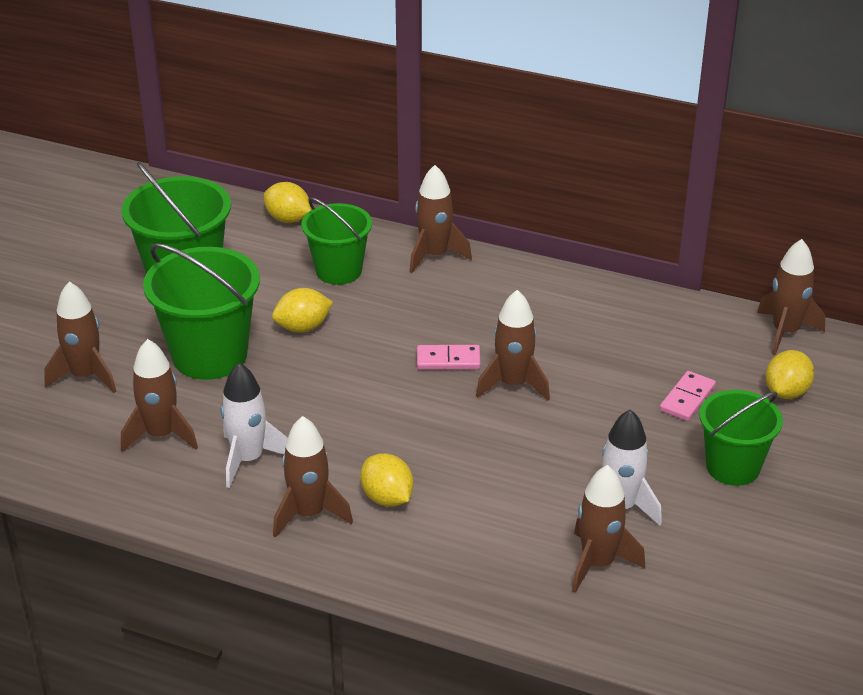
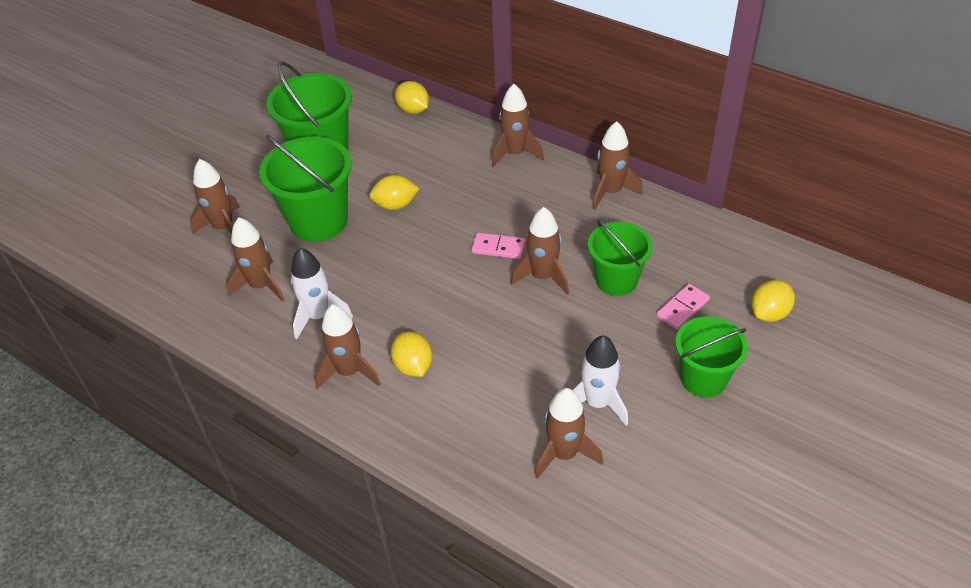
camera: 15 degrees right, 10 degrees up
green bucket [302,197,372,285] -> green bucket moved to [588,220,653,296]
brown rocket [757,239,825,355] -> brown rocket moved to [593,121,643,210]

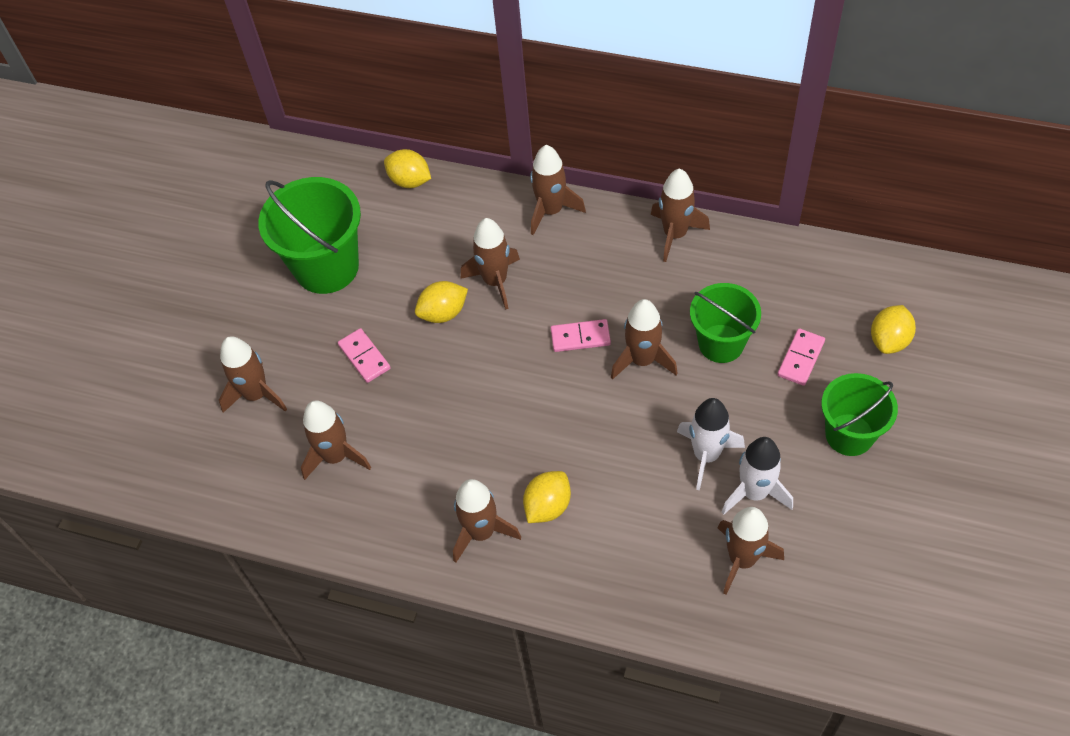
camera: 15 degrees left, 10 degrees up
green bucket [259,135,352,242] -> pink domino [338,328,391,383]
white rocket [291,248,353,339] -> white rocket moved to [677,398,745,490]
yellow lemon [391,332,432,377] -> yellow lemon turned 75 degrees clockwise [523,471,571,523]
none -> brown rocket [461,218,520,310]

